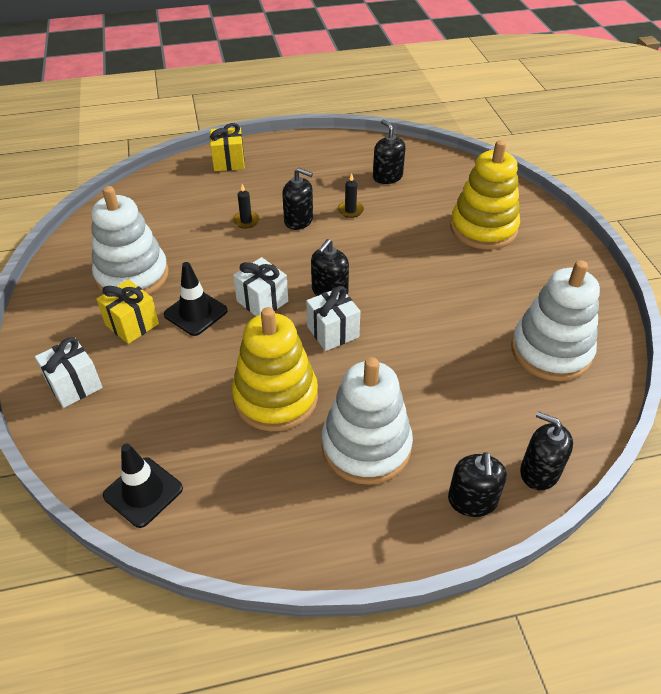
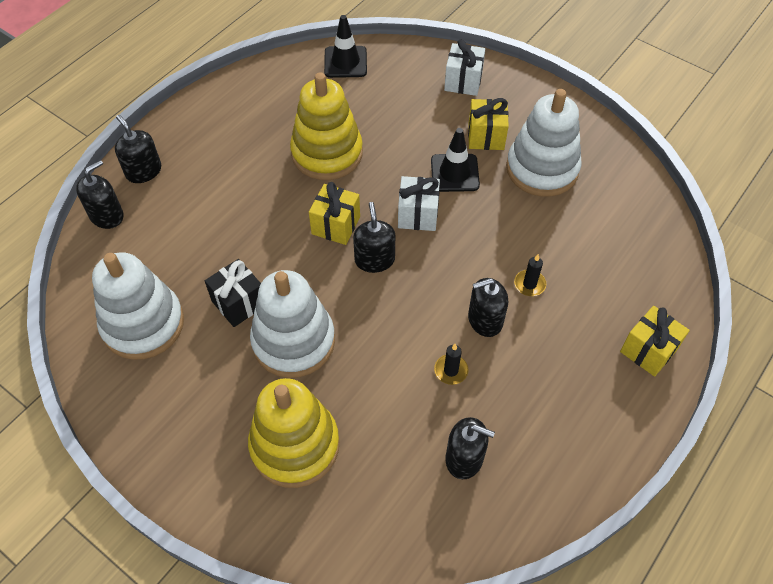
camera: 140 degrees right, 10 degrees up
white gift [306,286,360,351] -> yellow gift [309,182,360,245]
white stacking toy [322,357,413,485] -> white stacking toy moved to [250,270,335,378]
black soap dispenser [520,411,573,490] -> black soap dispenser turned 45 degrees counterclockwise [76,160,124,229]
none -> black gift [205,259,261,327]

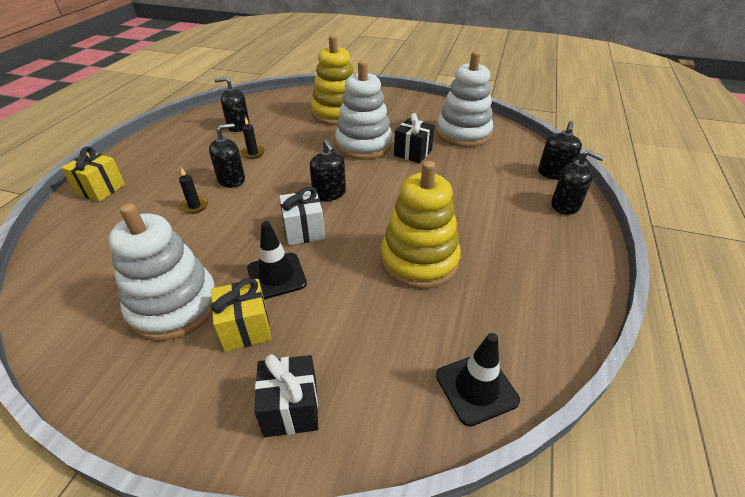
camera: 160 degrees right, 15 degrees down
yellow gift [309,182,360,245] -> none
white gift [444,39,485,96] -> black gift [254,354,318,437]

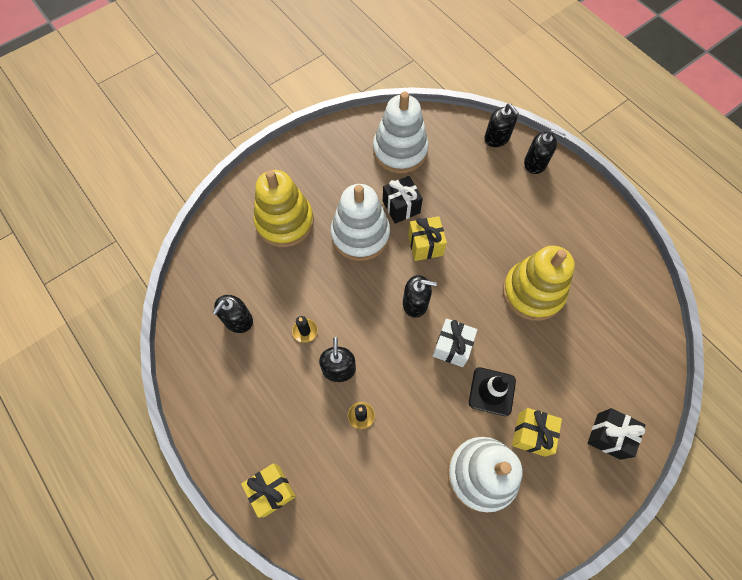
camera: 55 degrees left, 25 degrees up
black traffic cone [436,333,520,427] -> none
black soap dispenser [551,150,604,215] -> black soap dispenser turned 45 degrees clockwise [524,129,565,174]
none -> yellow gift [408,216,447,261]

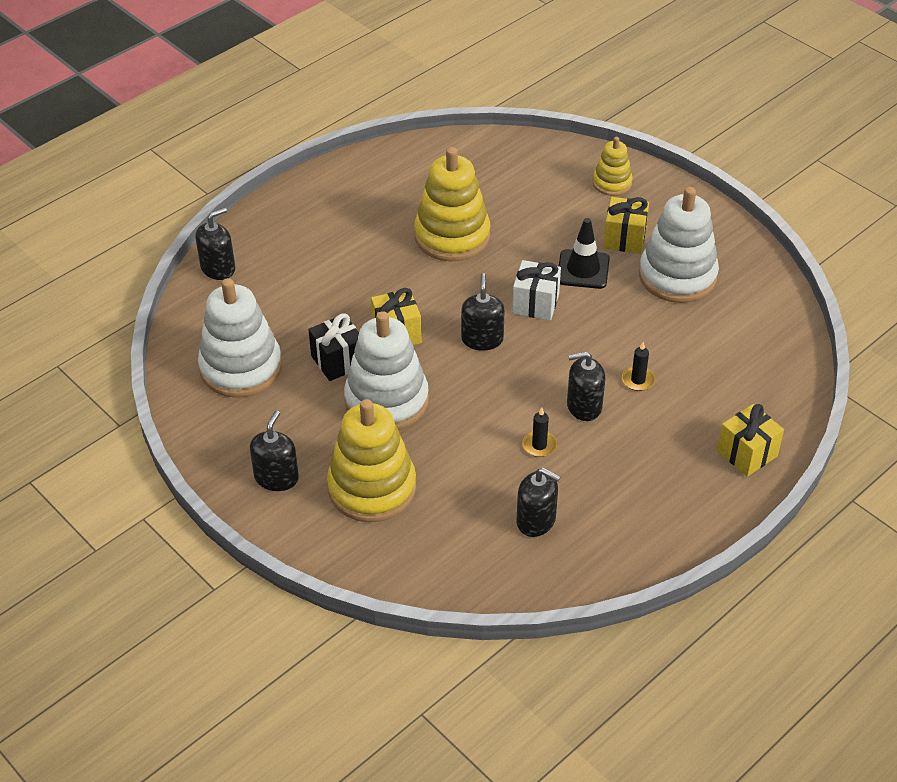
camera: 95 degrees left, 20 degrees down
black soap dispenser [524,129,565,174] -> black soap dispenser moved to [250,411,299,491]
black gift [588,408,645,460] -> yellow stacking toy [593,137,633,196]

